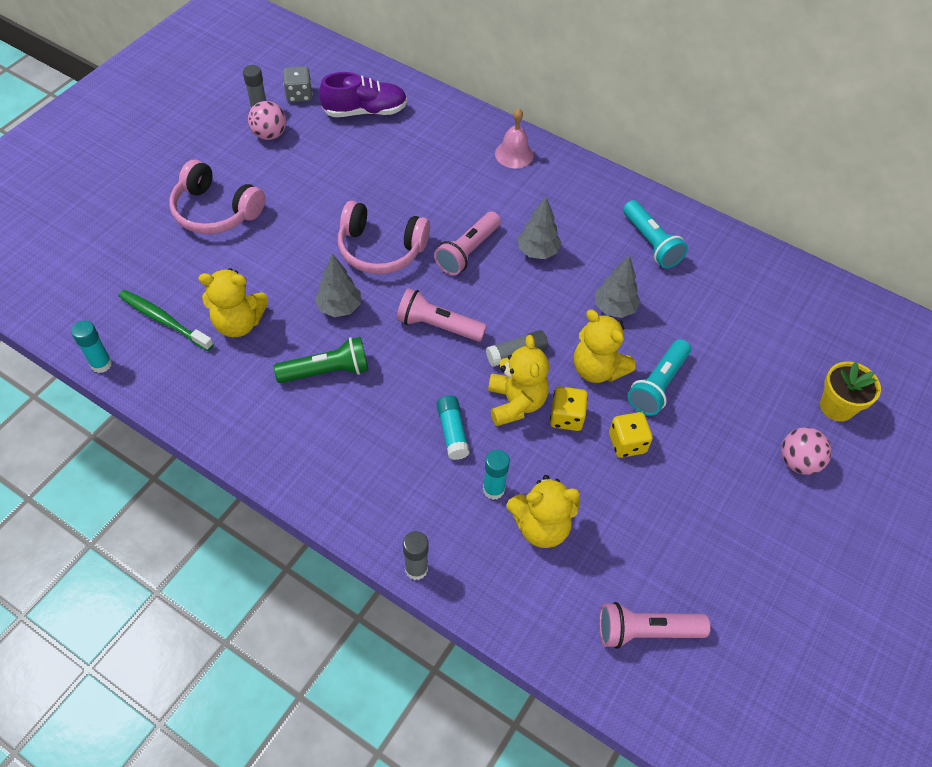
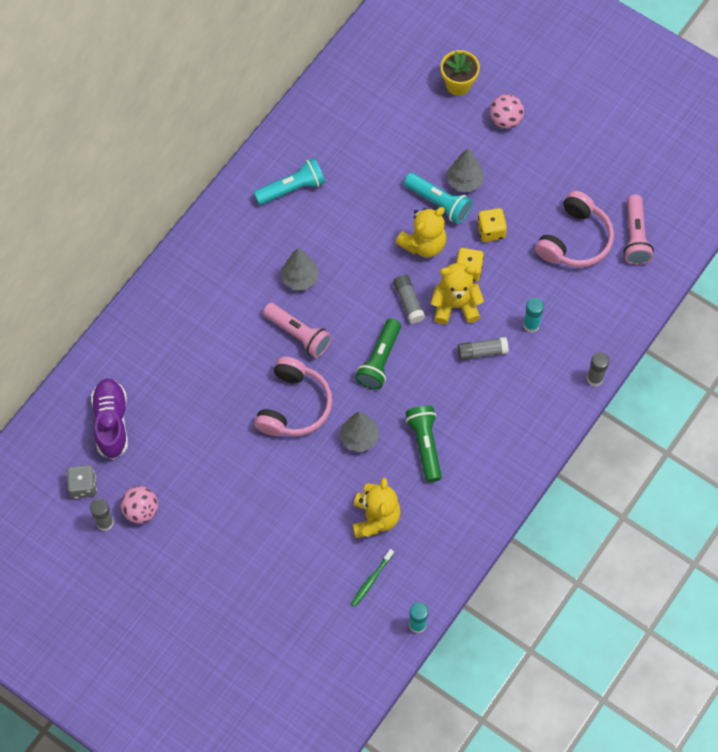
camera: 85 degrees left, 10 degrees up
green toothbrush [119,290,214,351] -> green toothbrush [351,549,394,607], size x0.66
pink headphones [169,160,265,234] -> pink headphones moved to [535,191,614,267]
pink flashlight [397,288,487,342] -> green flashlight [355,319,401,390]
turquoise glue stick [437,395,470,460] -> grey glue stick [458,337,509,361]
pink bell [495,109,534,168] -> none
yellow teddy bear [507,475,580,548] -> none
grey tree [595,255,640,318] -> grey tree moved to [447,148,484,192]

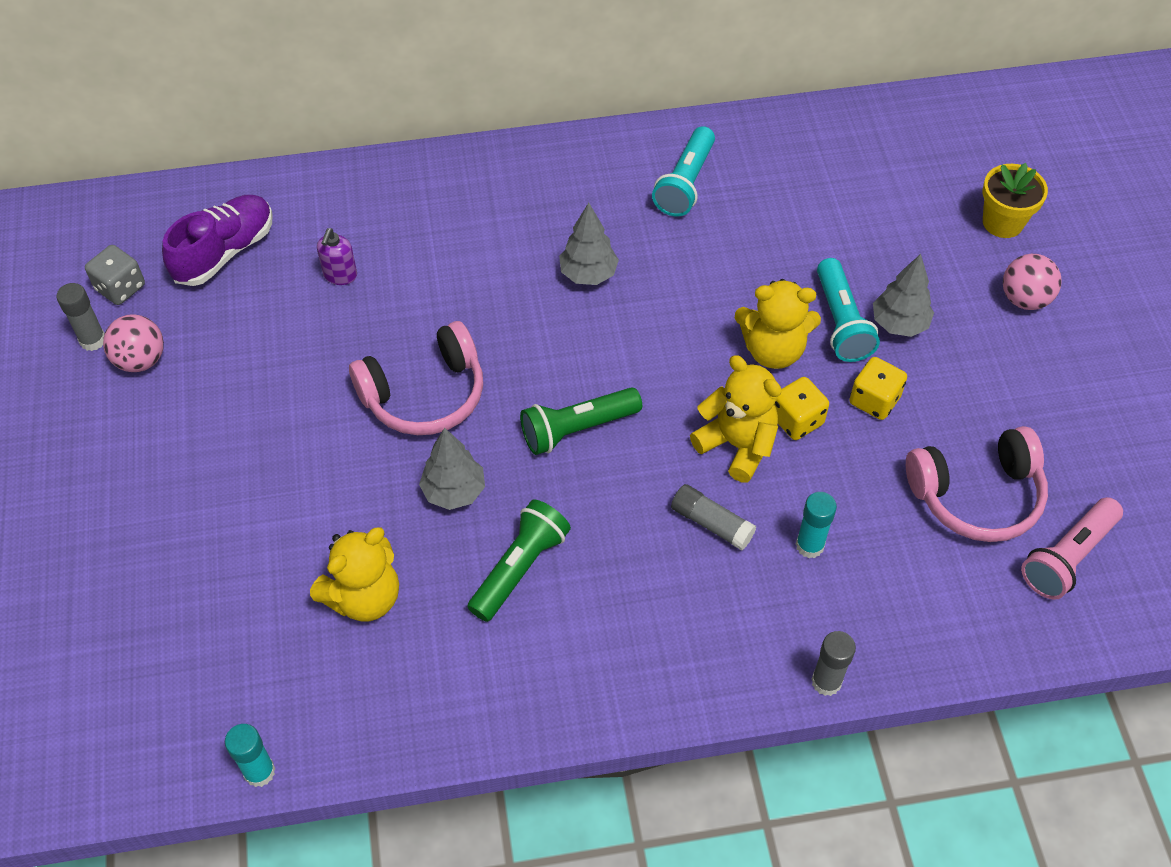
camera: 45 degrees right, 10 degrees down
turquoise flashlight [254,158,325,205] -> turquoise flashlight turned 90 degrees clockwise [652,126,715,217]
pink flashlight [263,303,332,358] -> none
green toothbrush [351,549,394,607] -> none
grey glue stick [393,274,425,324] -> none
none -> purple soap dispenser [317,228,357,285]

